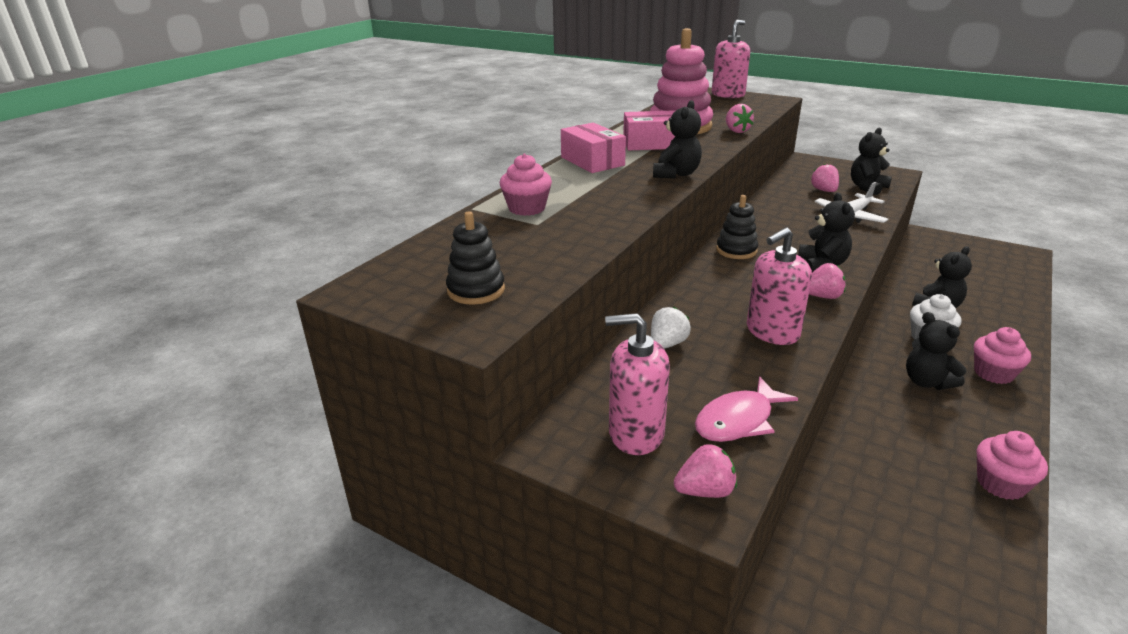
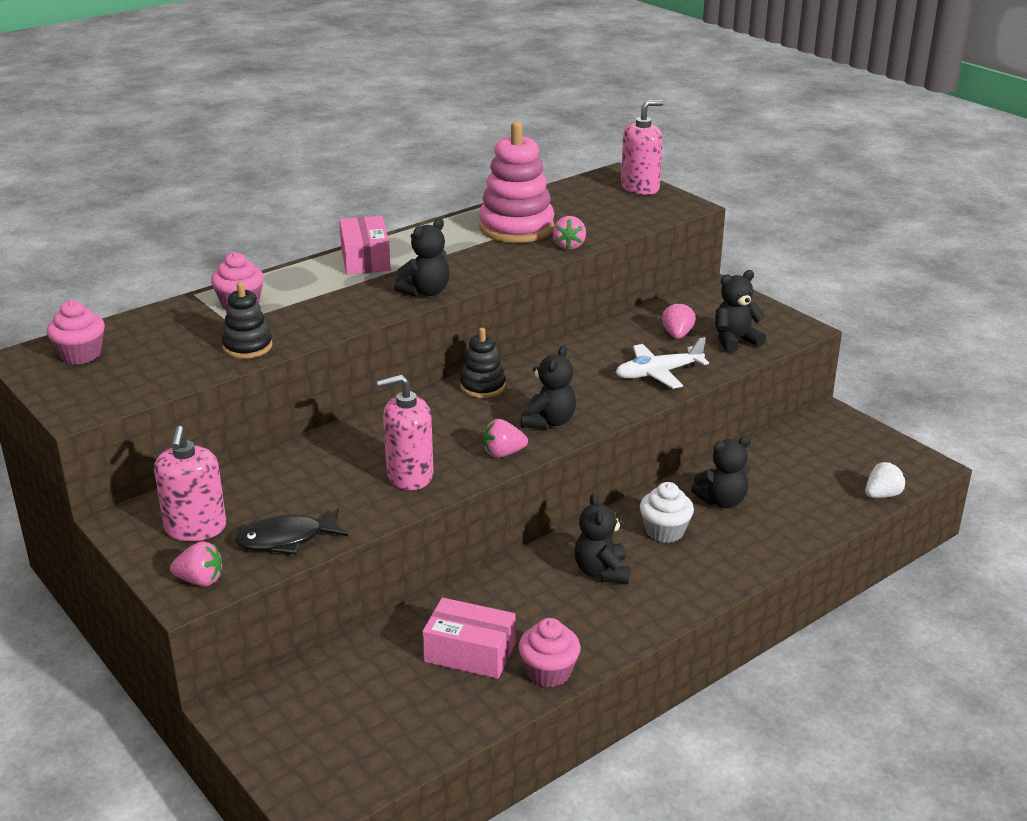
camera: 20 degrees right, 0 degrees up
black stacking toy [446,211,505,305] -> black stacking toy moved to [222,282,273,359]
pink soap dispenser [605,313,670,455] -> pink soap dispenser turned 120 degrees counterclockwise [154,426,226,541]
pink box [623,110,676,150] -> pink box moved to [422,598,516,679]
white strawberry [651,307,691,349] -> white strawberry moved to [865,462,905,498]
pink fish [695,376,798,442] -> black fish [235,509,348,554]
pink strawberry [809,263,846,299] -> pink strawberry turned 150 degrees clockwise [483,419,528,458]
pink cupcake [974,327,1031,384] -> pink cupcake moved to [47,300,105,364]

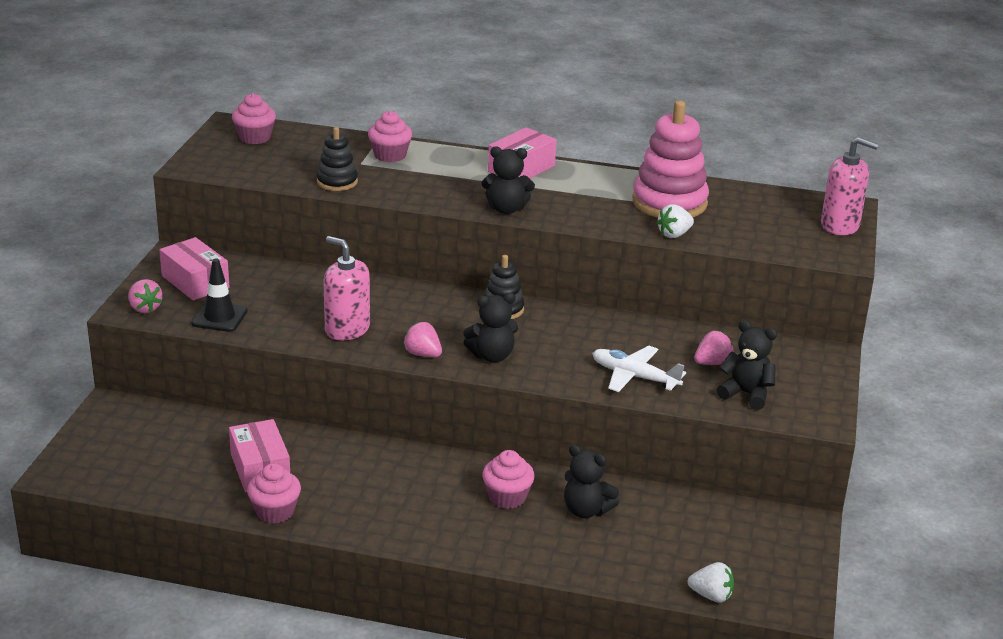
camera: 50 degrees right, 0 degrees up
pink soap dispenser [154,426,226,541] -> pink box [159,237,230,300]
black fish [235,509,348,554] -> black traffic cone [191,259,248,332]
pink strawberry [552,216,586,250] -> white strawberry [657,204,694,238]
black teddy bear [574,493,630,584] -> none
white cupcake [640,482,694,543] -> pink cupcake [482,450,535,509]

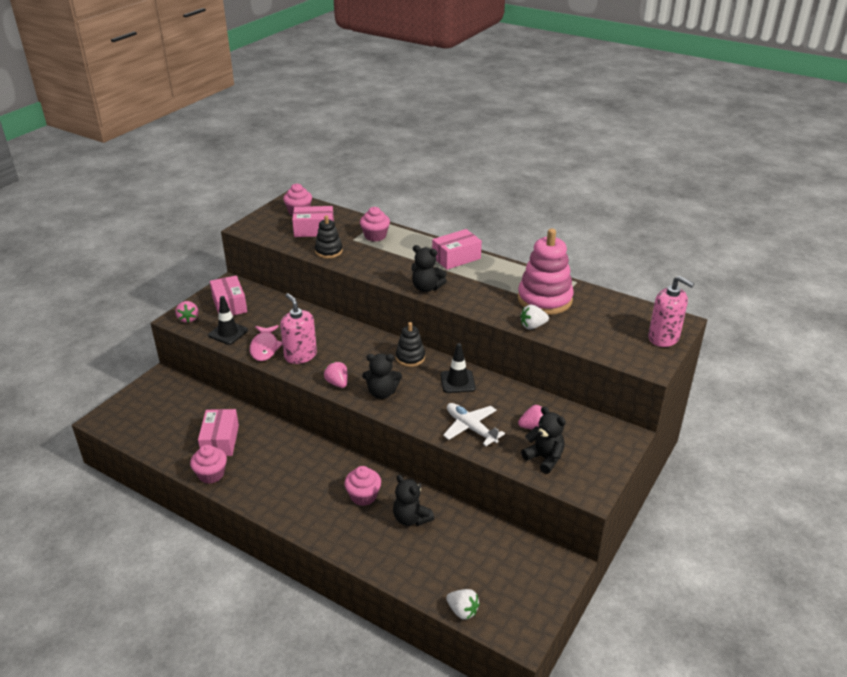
camera: 20 degrees right, 5 degrees up
none -> pink fish [250,325,283,361]
none -> pink box [292,206,334,237]
none -> black traffic cone [440,343,476,393]

